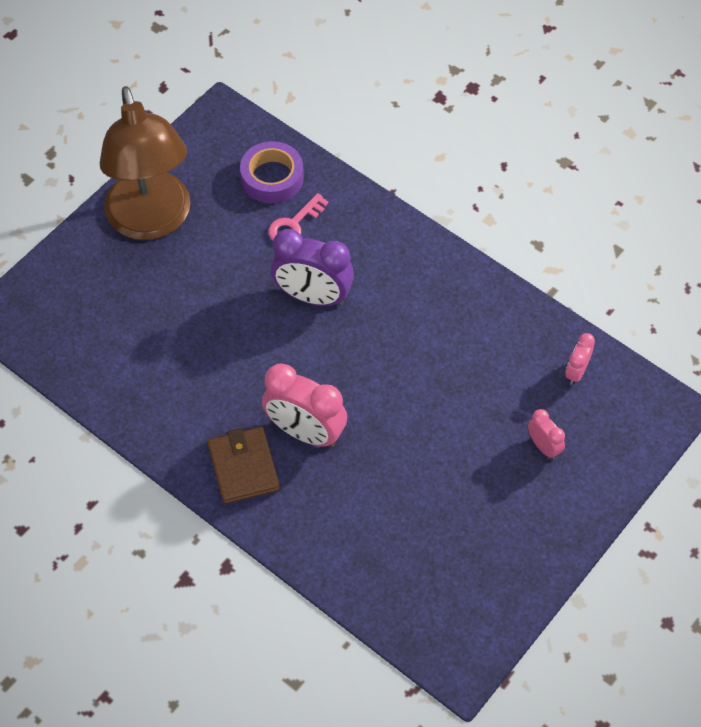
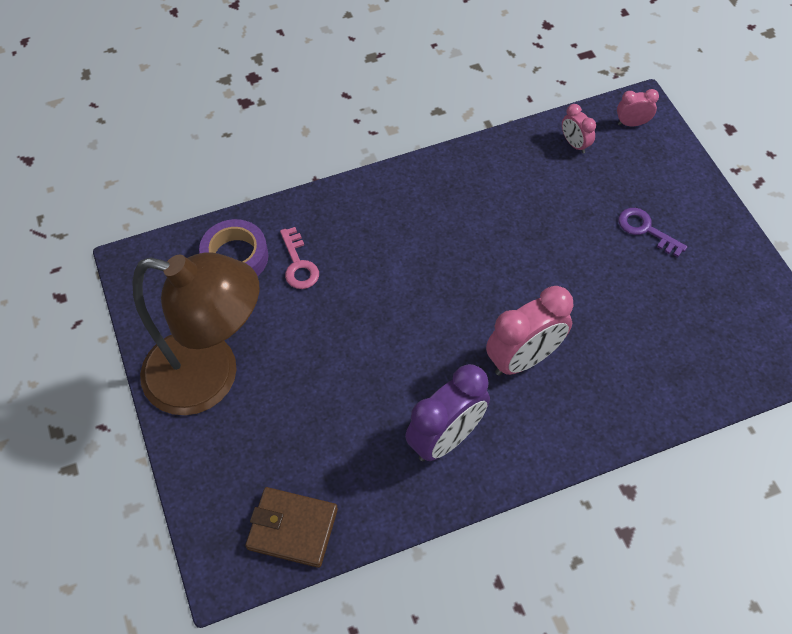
camera: 60 degrees left, 0 degrees up
brown wallet [208,427,280,504] -> brown wallet moved to [246,487,338,568]
purple clock [271,229,354,306] -> purple clock moved to [405,364,490,461]
pink clock [528,409,565,459] -> pink clock moved to [617,89,659,126]
none -> purple key [619,208,687,257]

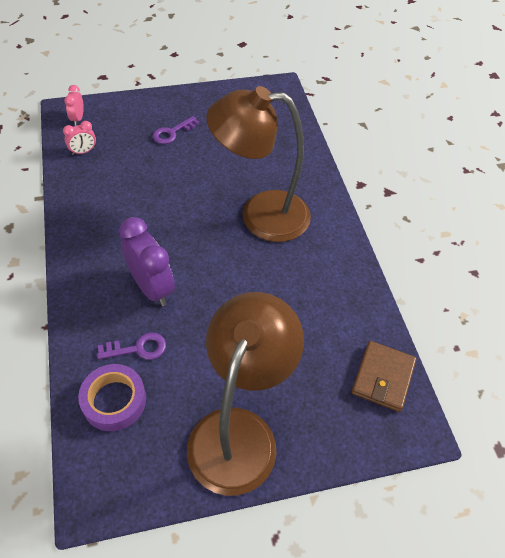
camera: 85 degrees left, 5 degrees down
pink key [280,227,319,289] -> purple key [97,332,166,360]
purple clock [405,364,490,461] -> purple clock moved to [119,217,175,306]
pink clock [486,286,573,376] -> brown lamp [206,86,311,242]

